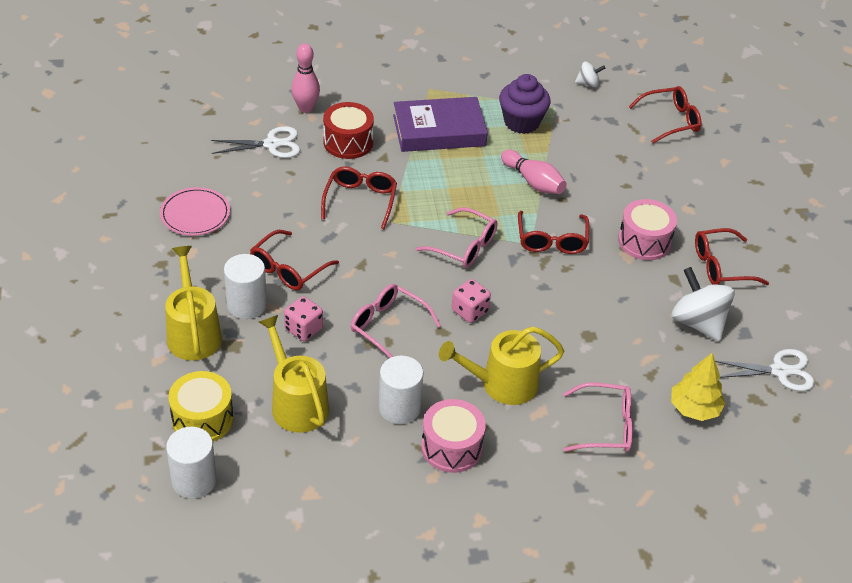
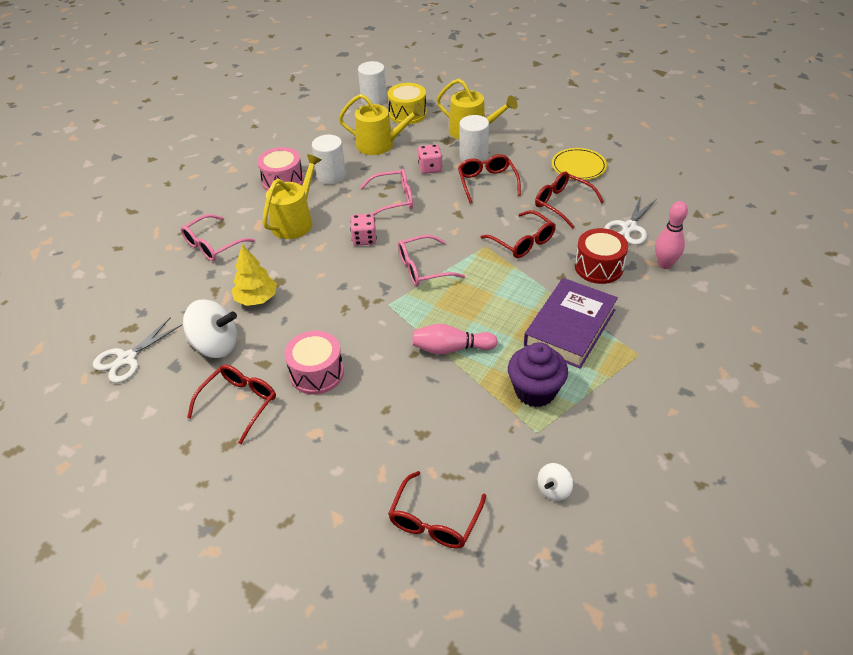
camera: 135 degrees right, 0 degrees up
pink plate [160,187,230,236] -> yellow plate [552,148,607,180]
red glasses [518,211,589,254] -> red glasses moved to [535,171,604,229]
yellow tree [671,353,726,421] -> yellow tree moved to [231,245,277,306]

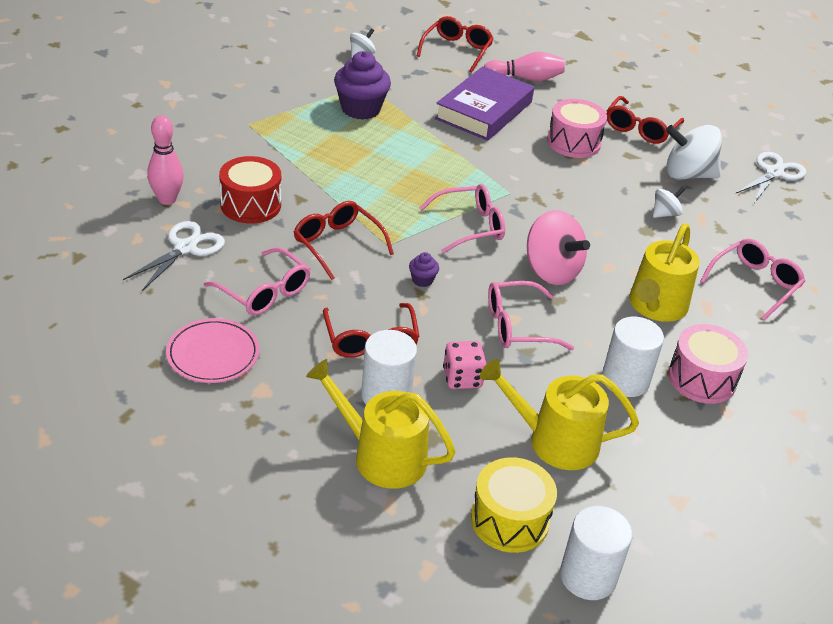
camera: 175 degrees right, 5 degrees down
yellow tree [231,245,277,306] -> white spinning top [653,187,685,218]
pink dice [350,214,377,246] -> pink spinning top [527,210,590,285]
pink bowling pin [412,324,498,355] -> pink bowling pin moved to [484,52,565,81]
purple book [524,278,618,369] -> purple book moved to [435,66,534,141]
red glasses [535,171,604,229] -> pink glasses [204,247,310,315]
yellow plate [552,148,607,180] -> pink plate [166,318,259,383]
none -> purple cupcake [409,252,439,287]

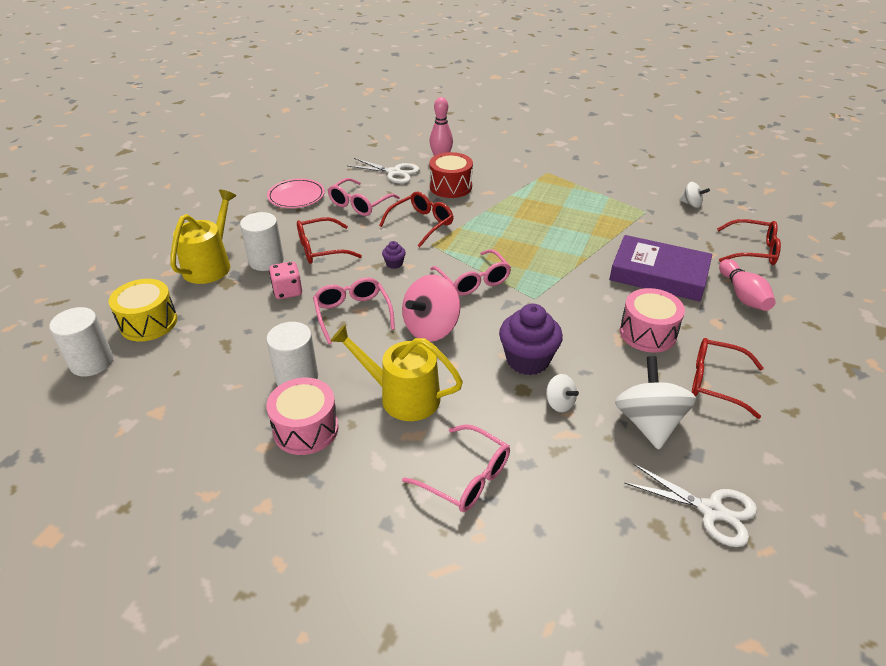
camera: 85 degrees right, 0 degrees up
purple cupcake [334,51,391,120] -> purple cupcake moved to [499,304,563,375]
yellow watering can [480,359,639,470] -> none

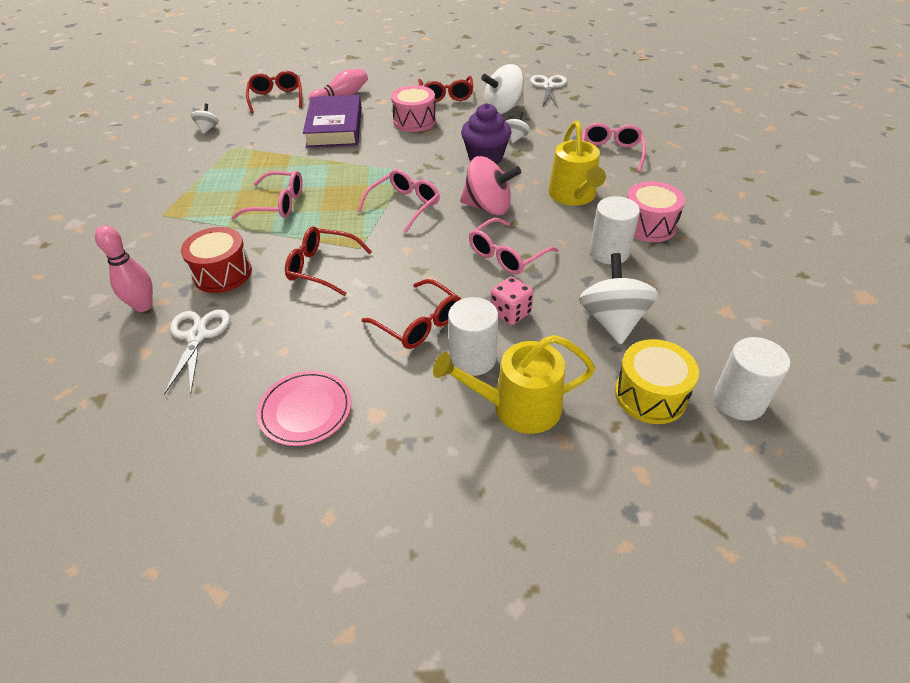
camera: 115 degrees left, 5 degrees up
pink glasses [328,178,400,216] -> pink glasses moved to [232,171,303,219]
purple cupcake [382,241,406,269] -> none
none -> white spinning top [579,253,658,345]

